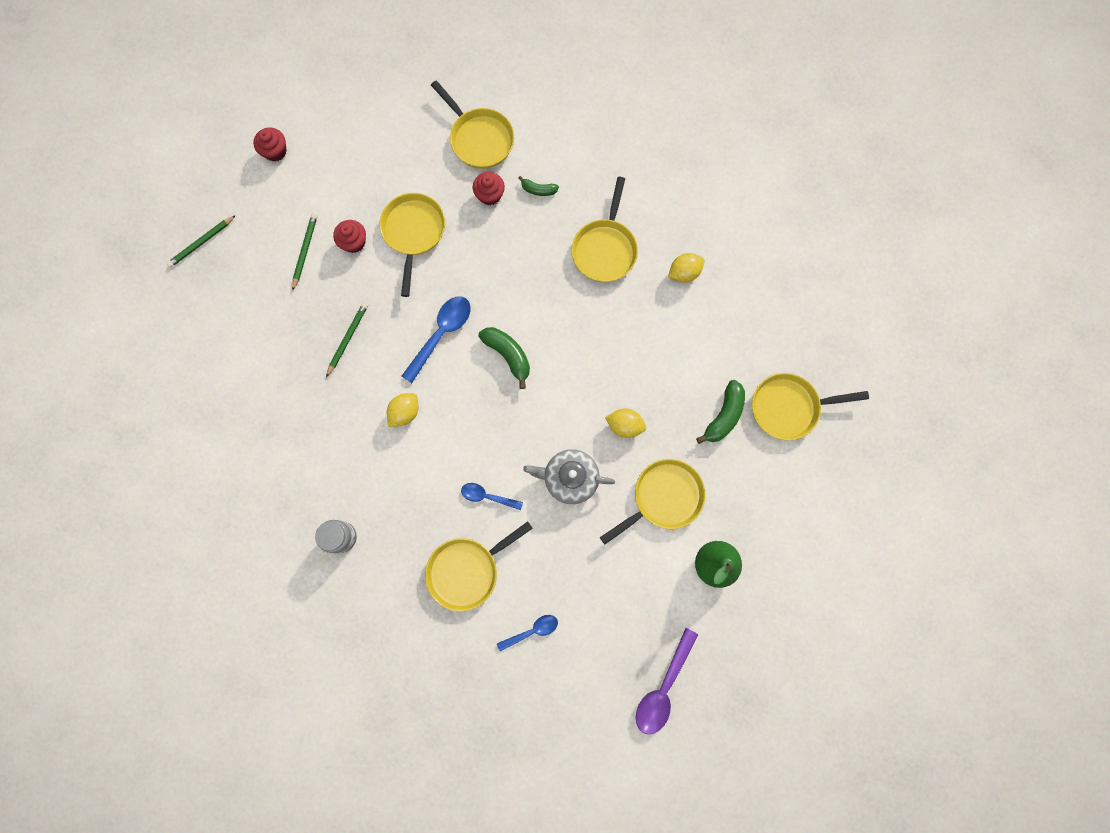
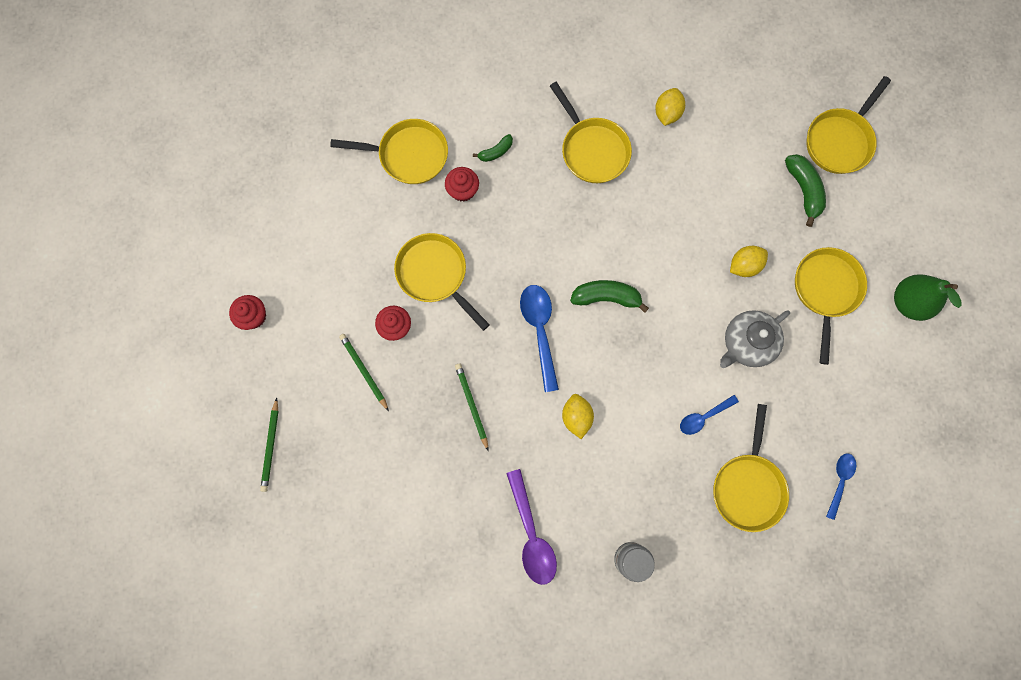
camera: 45 degrees left, 0 degrees up
purple spoon [636,628,698,735] -> purple spoon moved to [506,469,557,585]

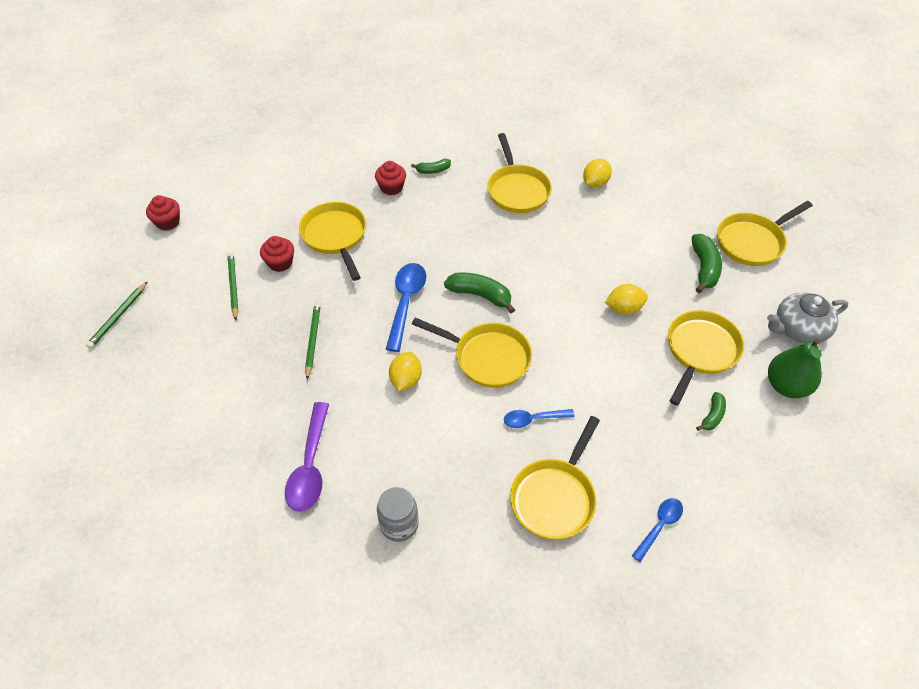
camera: 20 degrees right, 25 degrees down
yellow pan [330,119,448,184] -> yellow pan moved to [412,317,532,388]
grey teapot [720,310,790,368] -> grey teapot moved to [767,292,848,343]
none -> green banana [696,392,726,431]

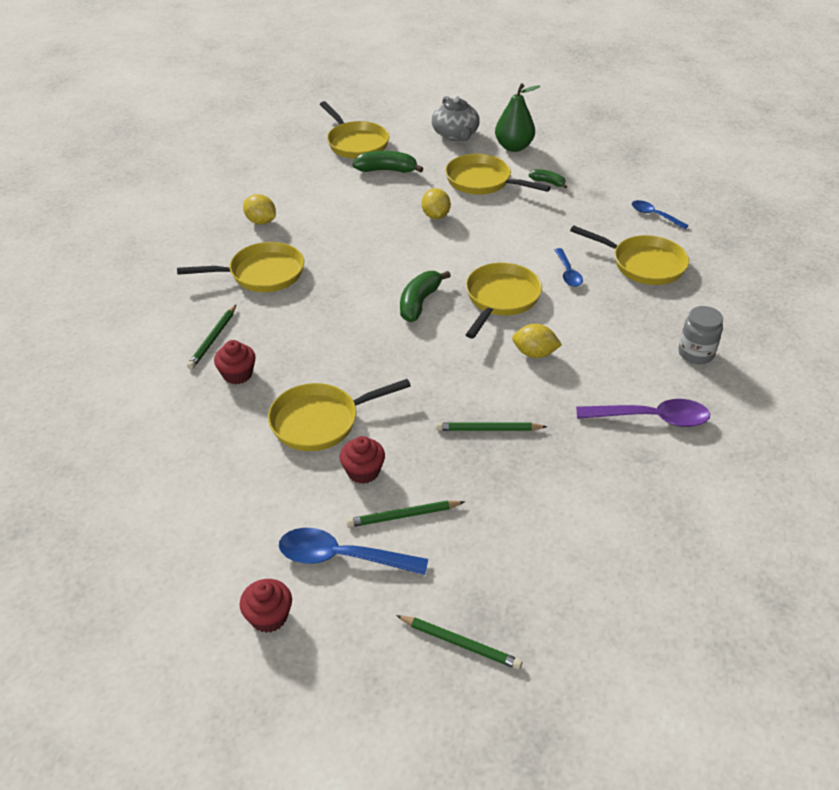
camera: 90 degrees left, 10 degrees down
blue spoon [386,263,426,352] -> blue spoon moved to [279,528,428,575]
green banana [411,159,451,174] -> green pencil [187,305,236,369]

